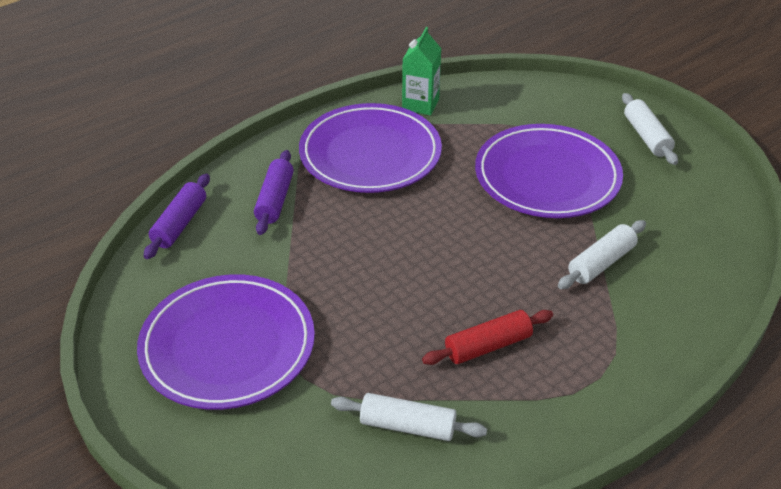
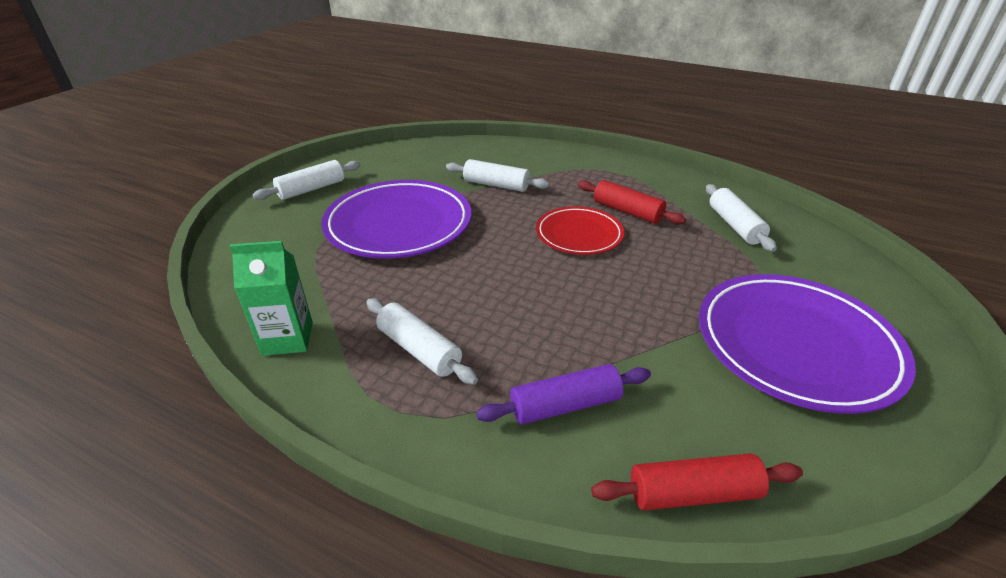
camera: 115 degrees left, 5 degrees down
purple rolling pin [144,174,210,259] -> red rolling pin [591,453,803,511]
purple plate [299,103,442,193] -> white rolling pin [366,298,478,385]
none -> red plate [536,206,624,255]

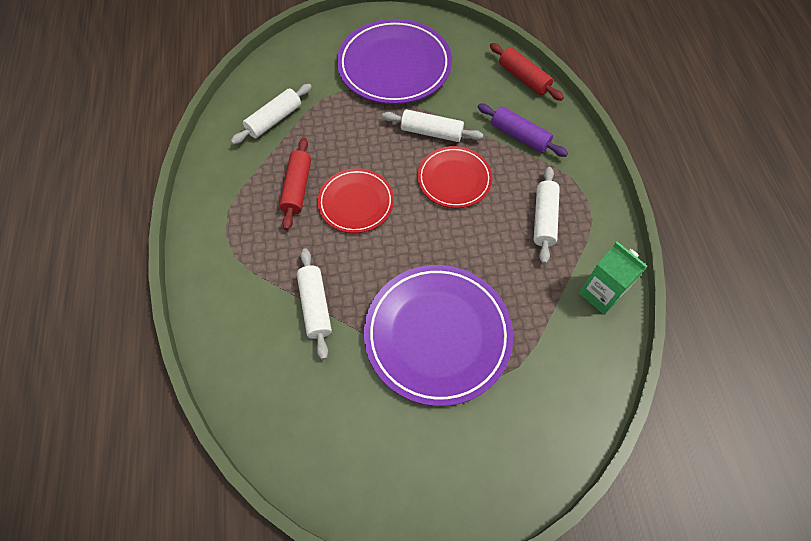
camera: 125 degrees left, 25 degrees up
white rolling pin [253,160,361,200] -> white rolling pin moved to [382,109,483,142]
none -> red plate [418,146,493,208]

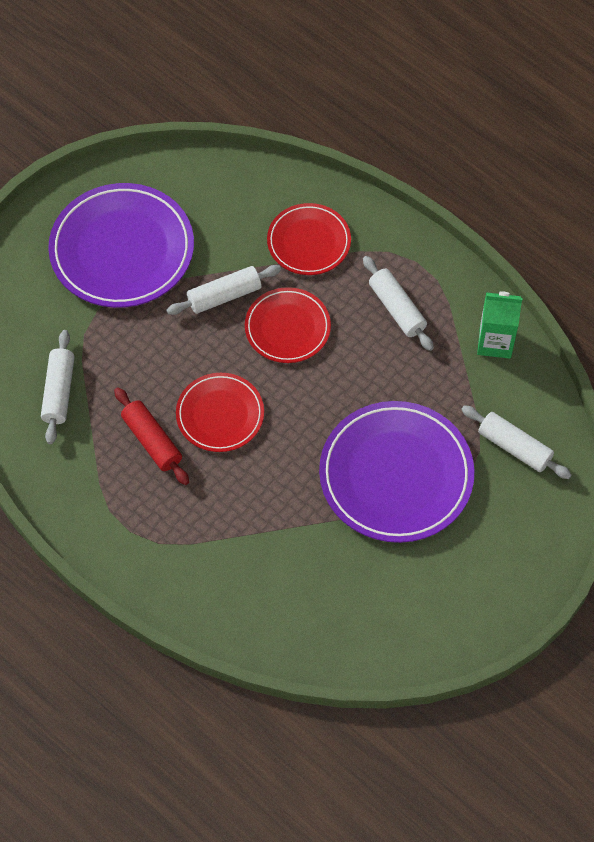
camera: 40 degrees left, 0 degrees up
white rolling pin [297,248,332,360] -> white rolling pin moved to [461,405,572,479]
purple rolling pin [478,103,568,157] -> red plate [267,203,351,275]
red rolling pin [490,43,564,101] -> none

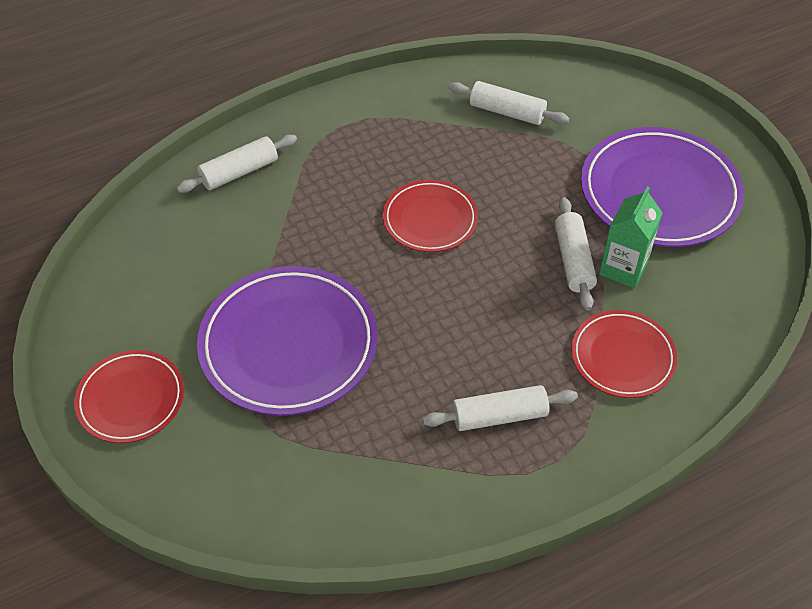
camera: 110 degrees right, 10 degrees down
red rolling pin [114,388,189,485] -> none
red plate [245,287,331,363] -> red plate moved to [74,350,184,443]
white rolling pin [461,405,572,479] -> white rolling pin moved to [176,135,297,193]
green carton [477,291,522,359] -> green carton moved to [599,186,663,288]

